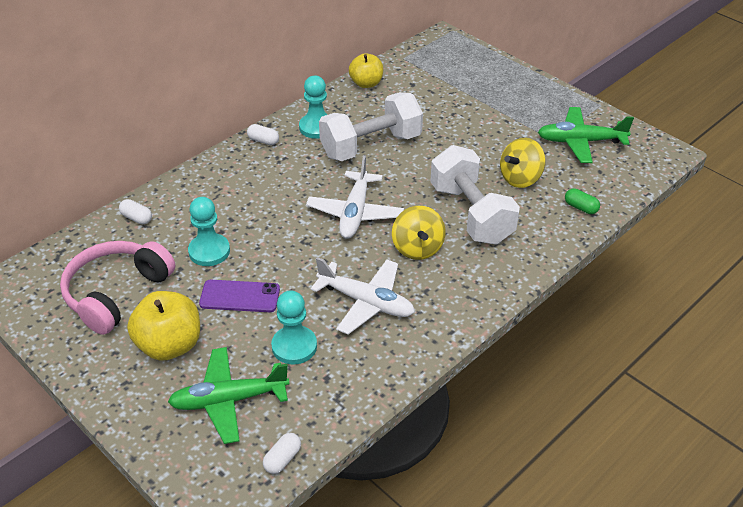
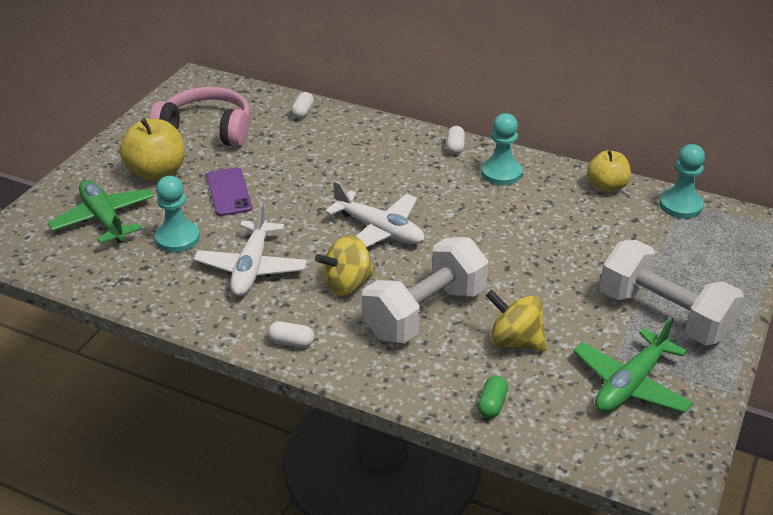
camera: 70 degrees right, 5 degrees down
turquoise pawn [188,197,230,266] -> turquoise pawn moved to [659,144,705,219]
white capsule [263,433,301,474] -> white capsule moved to [268,321,314,348]
white plane [306,155,404,238] -> white plane turned 135 degrees counterclockwise [325,181,424,247]
white dumbbell [319,92,423,161] -> white dumbbell moved to [600,240,744,346]
green plane [538,107,634,163] -> green plane turned 120 degrees counterclockwise [573,317,693,413]

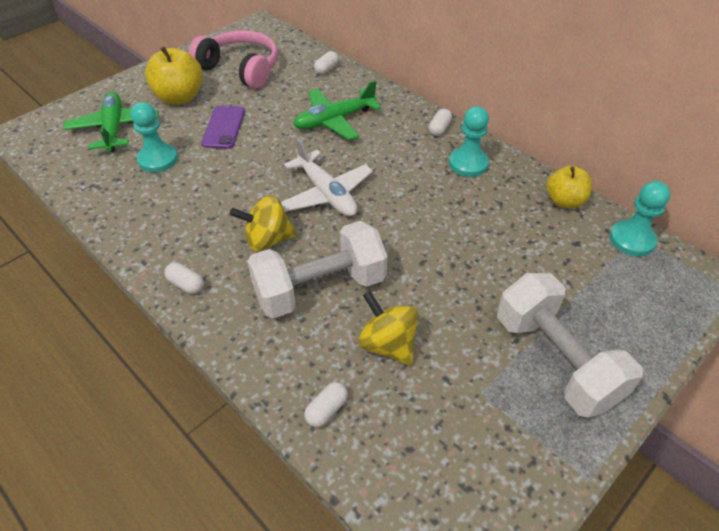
camera: 20 degrees right, 10 degrees up
white plane [194,202,307,296] -> none
green capsule [477,376,508,418] -> white capsule [304,382,348,427]
green plane [573,317,693,413] -> green plane moved to [293,80,381,140]

